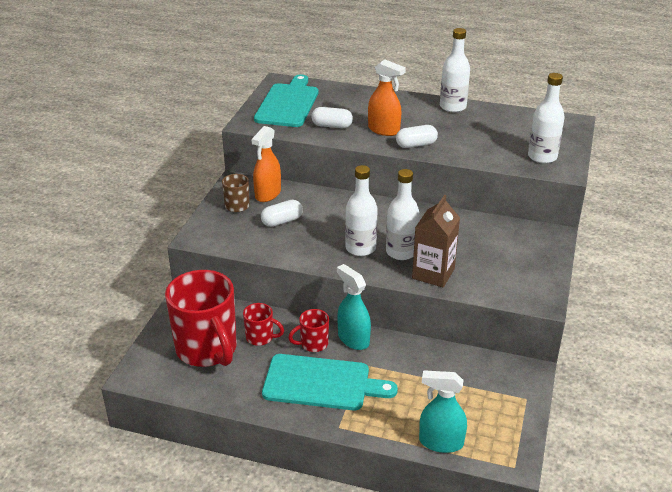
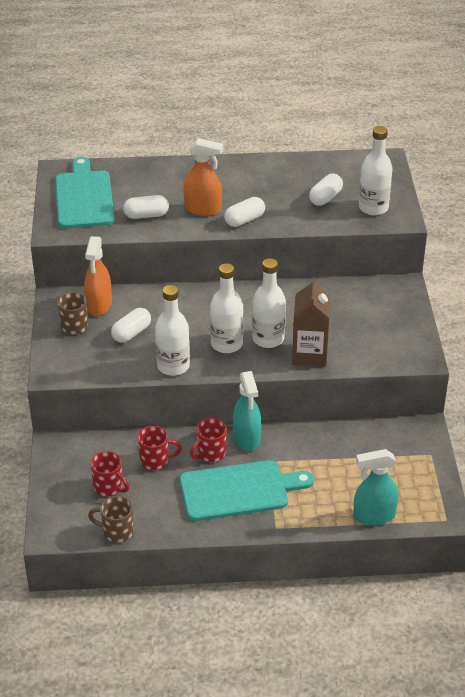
camera: 20 degrees left, 5 degrees up
red mug [165,270,237,367] -> red mug [90,451,129,496], size x0.45
turquoise spray bottle [337,264,371,350] -> turquoise spray bottle turned 135 degrees counterclockwise [233,371,261,451]
white bottle [440,28,470,112] -> white bottle moved to [155,285,190,376]
none -> brown mug [88,496,134,543]
none -> white capsule [309,174,343,206]

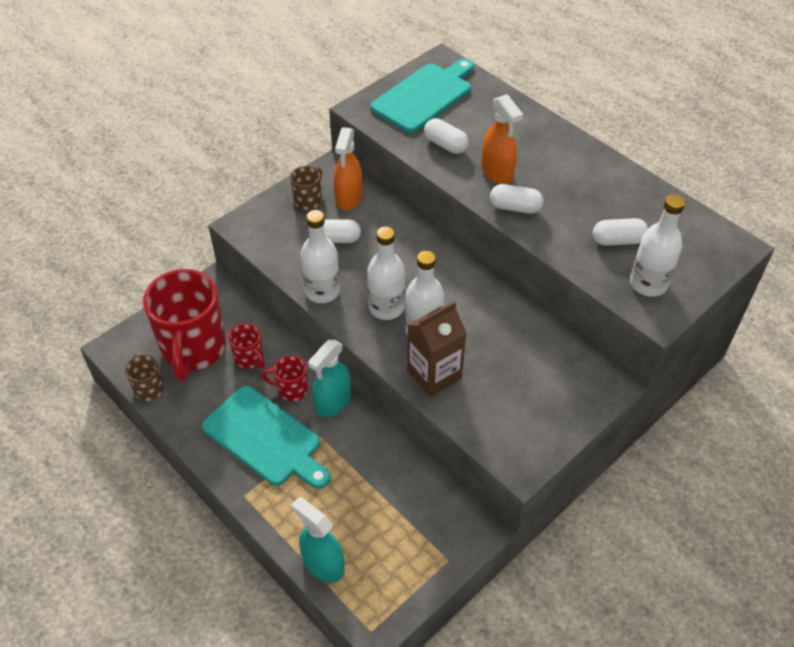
camera: 50 degrees right, 10 degrees up
orange spray bottle [84,236,112,316] -> orange spray bottle turned 45 degrees counterclockwise [334,127,362,210]
red mug [90,451,129,496] -> red mug [143,269,226,381], size x2.21

